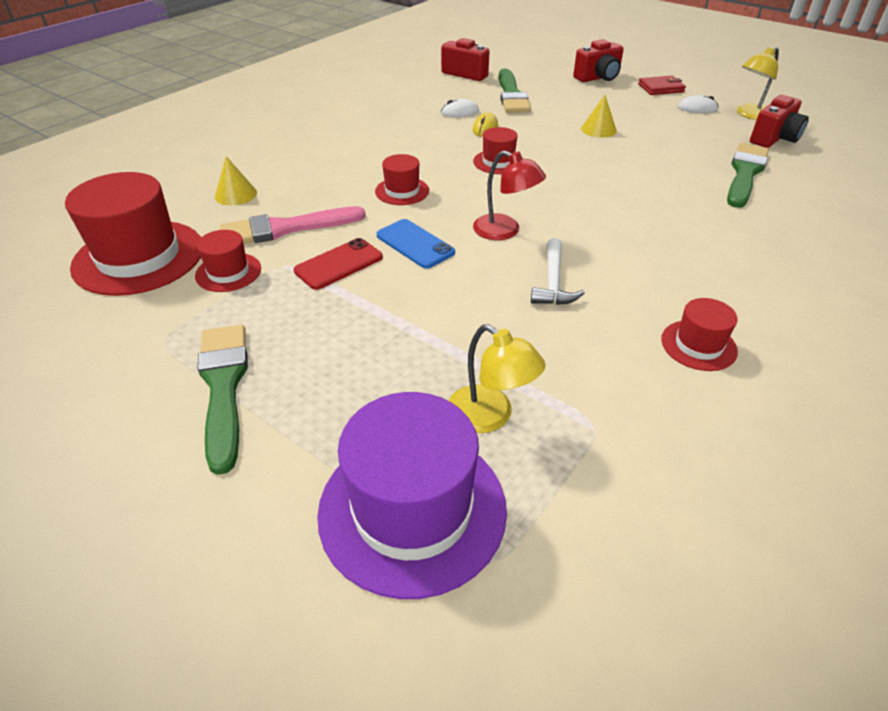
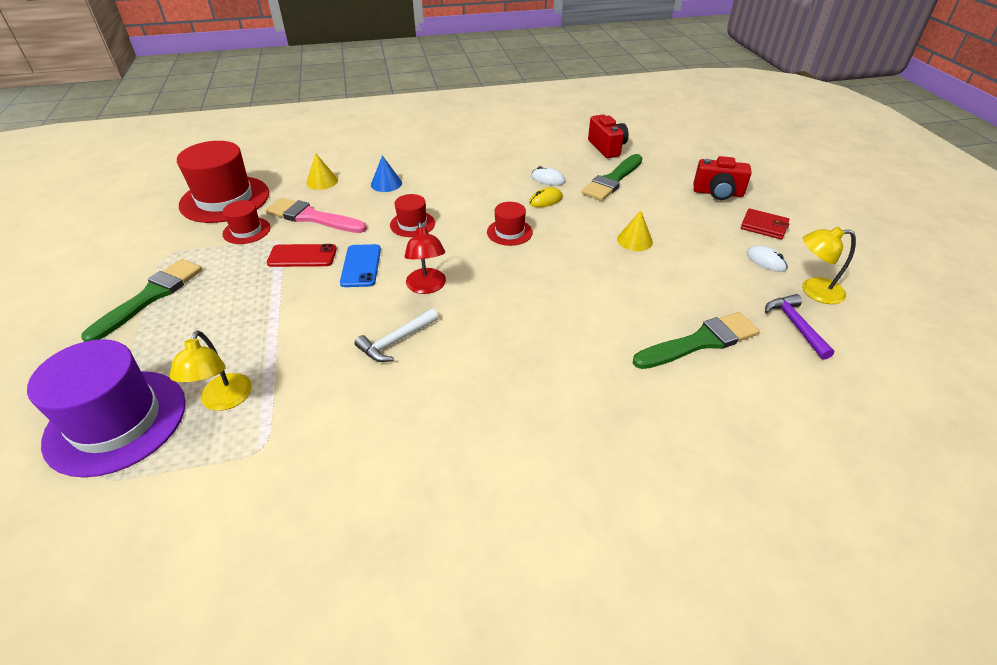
camera: 40 degrees right, 0 degrees up
red hat [661,298,738,371] -> none
red camera [750,95,809,148] -> purple hammer [765,294,834,360]
none -> blue cone [371,155,402,192]

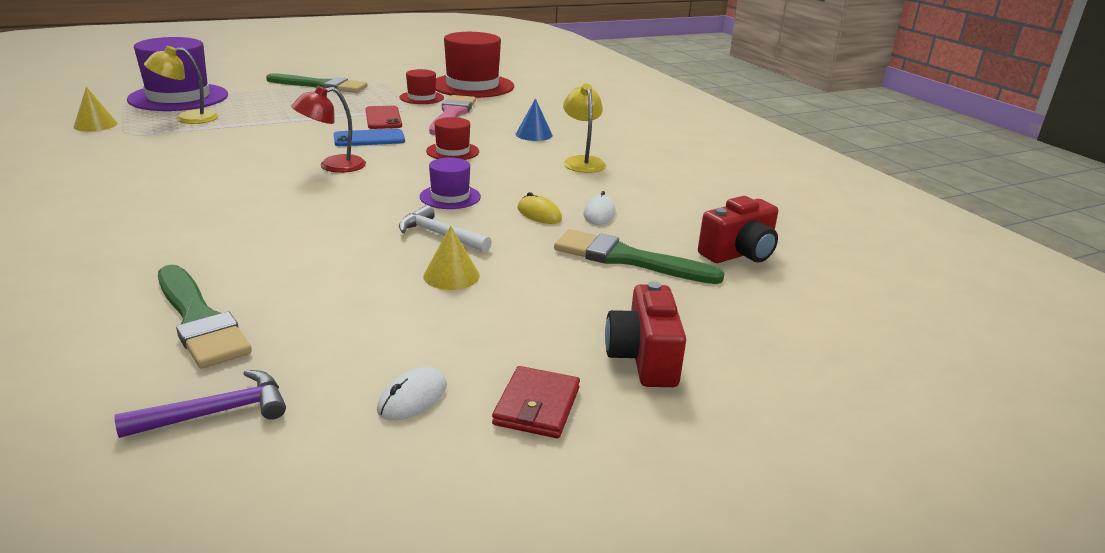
camera: 75 degrees right, 15 degrees down
yellow cone [306,153,338,190] -> yellow cone moved to [73,87,118,131]
white hammer [355,308,438,362] -> white hammer moved to [399,205,492,253]
red hat [487,202,533,246] -> purple hat [420,157,481,209]
yellow lamp [802,227,856,304] -> yellow lamp moved to [563,84,606,173]

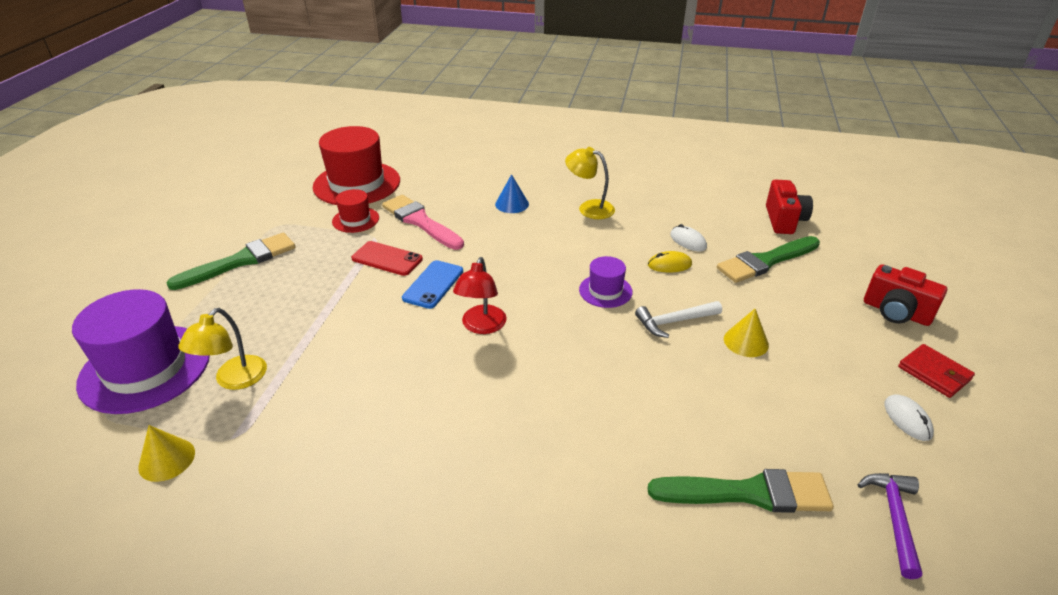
camera: 50 degrees left, 10 degrees up
red hat [426,117,479,160] -> none

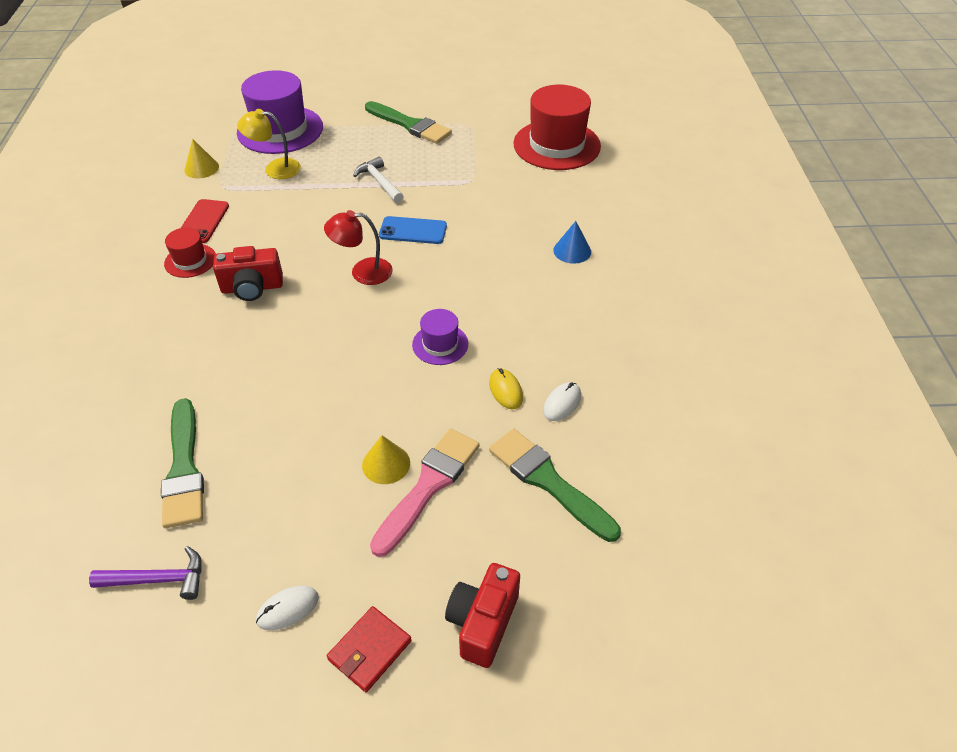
camera: 75 degrees right, 10 degrees up
red hat [332,189,379,233] -> red hat moved to [164,228,216,278]
red phone [351,241,423,276] -> red phone moved to [181,199,229,243]
pink brush [382,195,464,250] -> pink brush moved to [370,429,480,557]
yellow lamp [565,147,615,219] -> none
white hammer [635,301,722,338] -> white hammer moved to [353,157,404,203]
red camera [766,180,813,234] -> red camera moved to [213,246,283,301]

